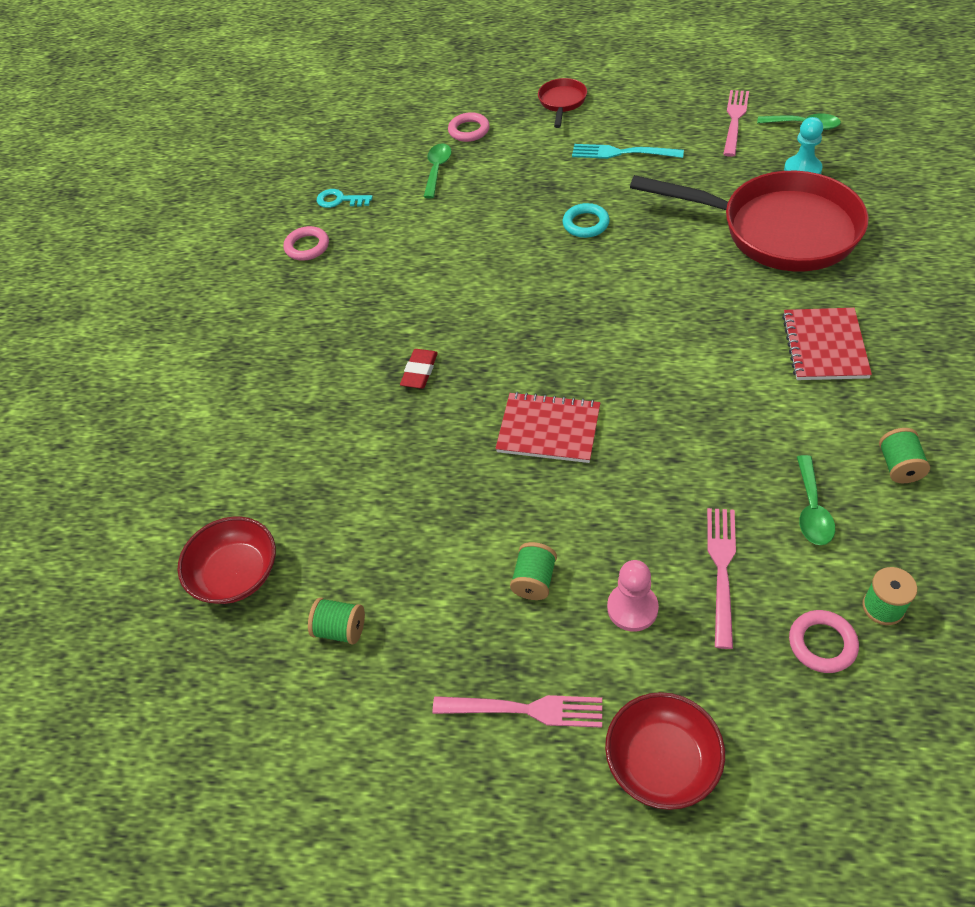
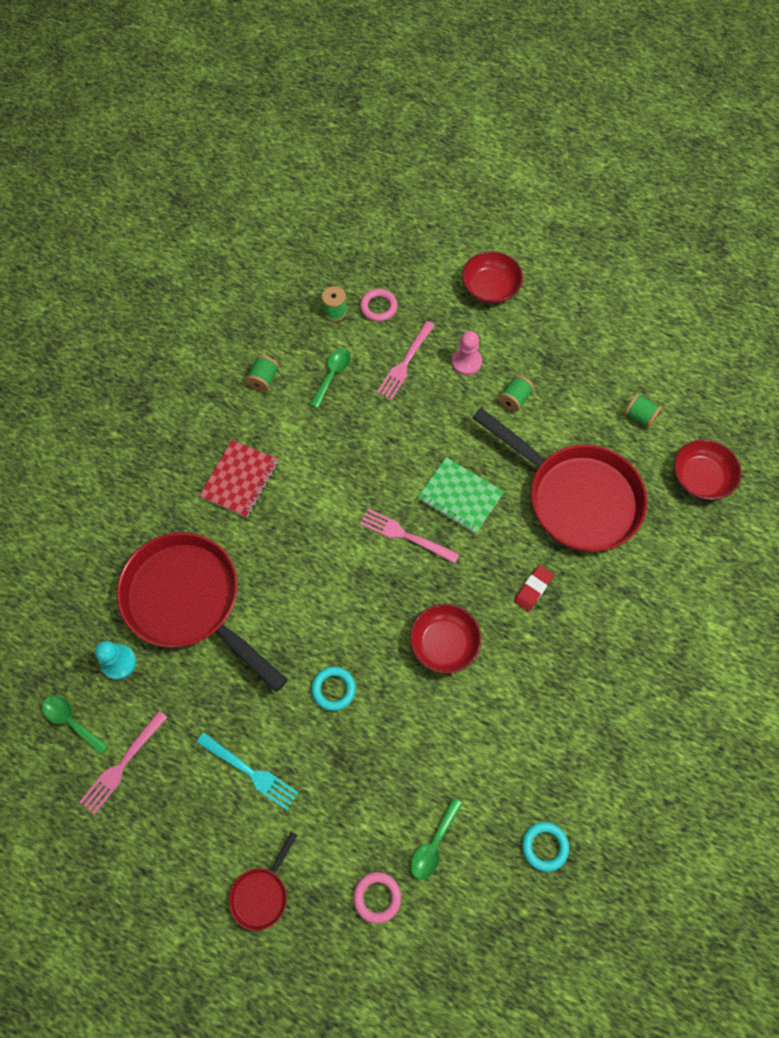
camera: 165 degrees left, 15 degrees up
pink ring [284,226,329,261] -> none
turquoise key [317,189,373,208] -> turquoise ring [522,822,569,872]
pink fork [432,695,602,728] -> pink fork moved to [360,509,460,564]
red notebook [495,392,600,463] -> green notebook [418,457,504,534]
none -> red bowl [410,604,482,674]
none -> red pan [472,408,647,552]

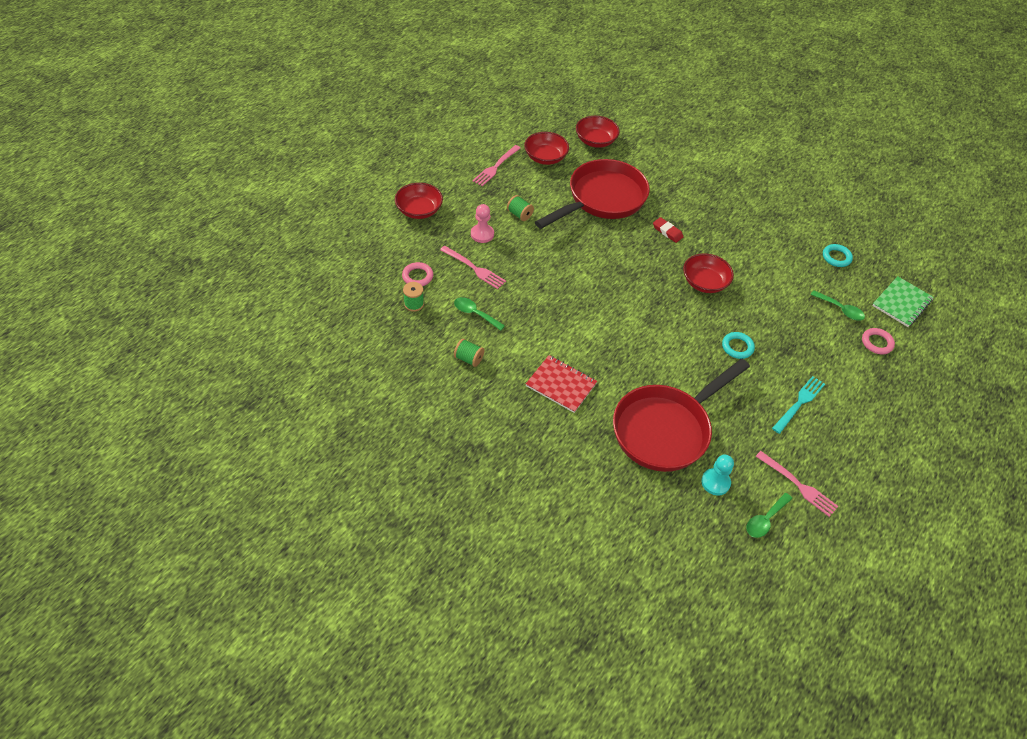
camera: 85 degrees left, 15 degrees down
red pan [229,832,297,931] -> none
pink fork [360,509,460,564] -> pink fork moved to [472,145,521,186]
green notebook [418,457,504,534] -> green notebook moved to [872,276,934,327]
green spool [624,393,662,428] -> red bowl [524,132,569,165]

